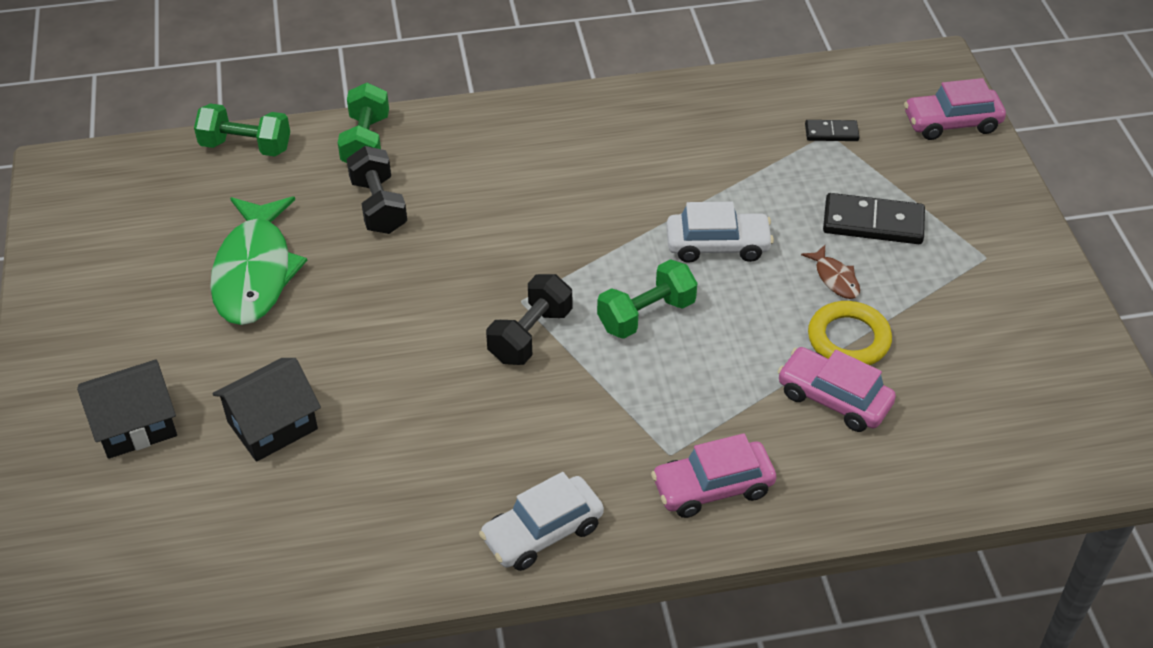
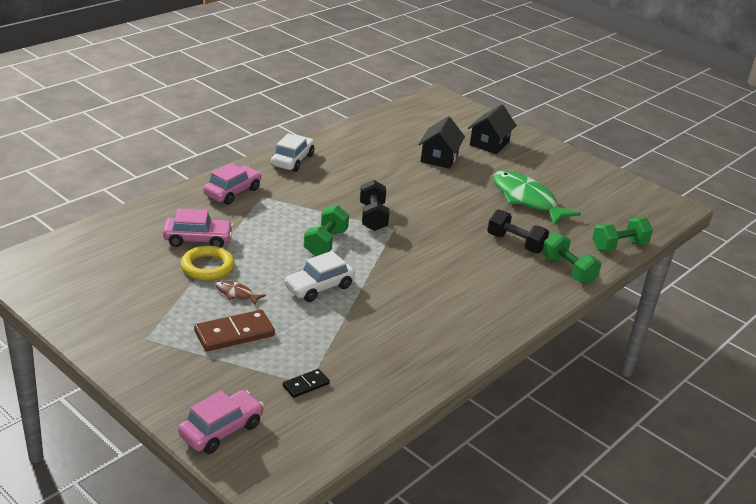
camera: 140 degrees right, 15 degrees down
black domino [823,193,925,244] -> brown domino [194,310,275,351]

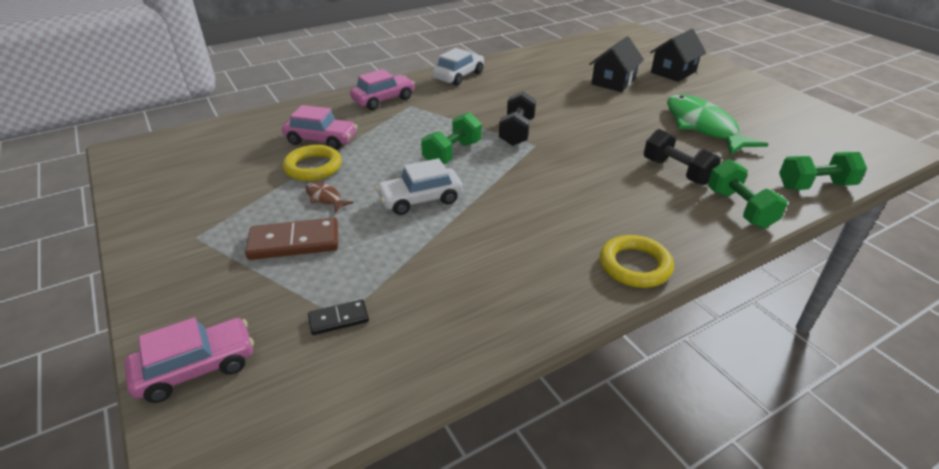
camera: 20 degrees right, 5 degrees up
none -> yellow ring [600,235,674,288]

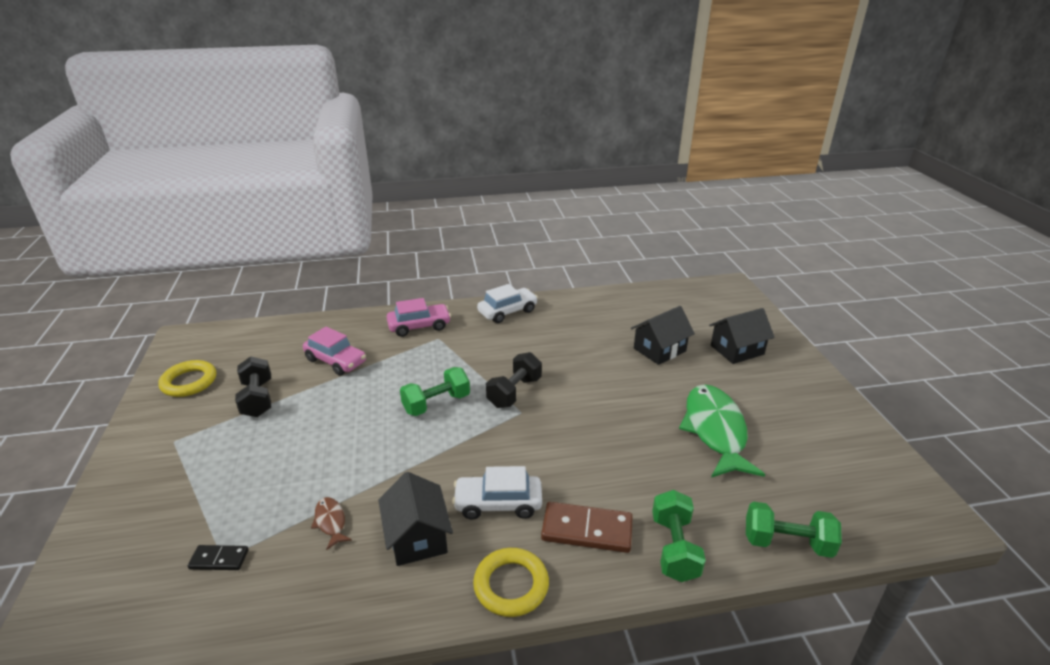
camera: 20 degrees right, 5 degrees down
pink car [125,317,254,403] -> none
brown domino [245,217,338,260] -> brown domino moved to [541,502,633,553]
yellow ring [282,145,342,181] -> yellow ring moved to [158,360,216,397]
brown fish [305,182,354,213] -> brown fish moved to [311,497,352,550]
white car [375,158,463,215] -> white car moved to [452,466,542,519]
black dumbbell [644,129,721,185] -> black dumbbell moved to [235,357,271,417]
none -> black house [378,472,453,566]

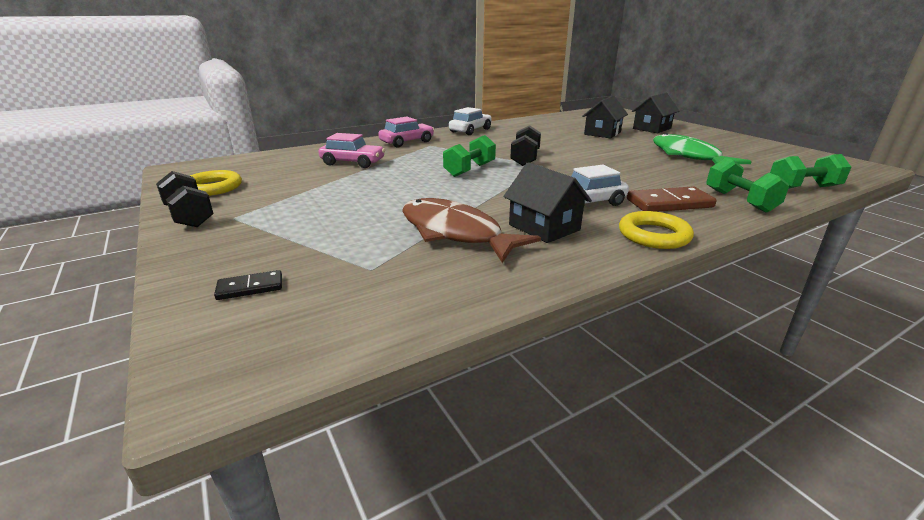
camera: 20 degrees left, 5 degrees down
black domino [188,545,249,570] -> black domino moved to [214,270,282,300]
black dumbbell [235,357,271,417] -> black dumbbell moved to [156,171,214,227]
brown fish [311,497,352,550] -> brown fish [402,198,541,263], size x2.34

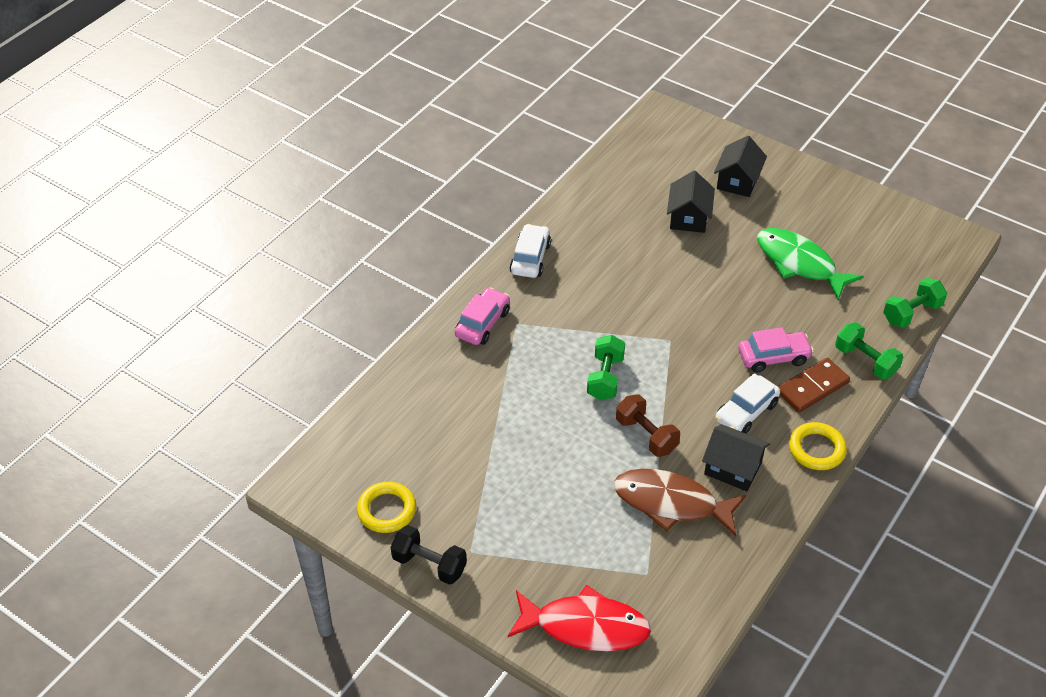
camera: 25 degrees left, 20 degrees up
black domino [214,270,282,300] -> red fish [508,585,651,651]
pink car [319,133,385,168] -> pink car moved to [738,327,814,373]
black dumbbell [510,125,541,166] -> none
none -> brown dumbbell [616,394,680,457]

